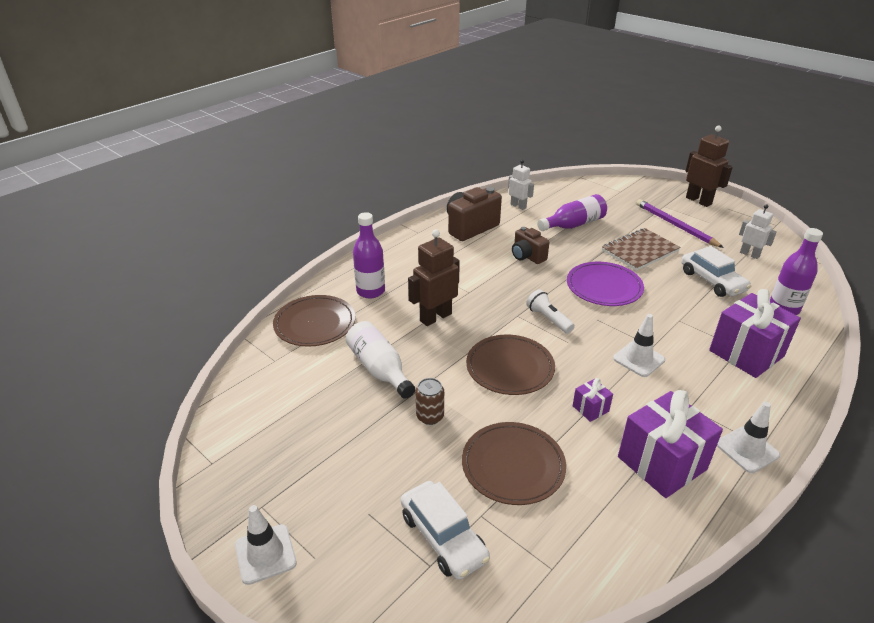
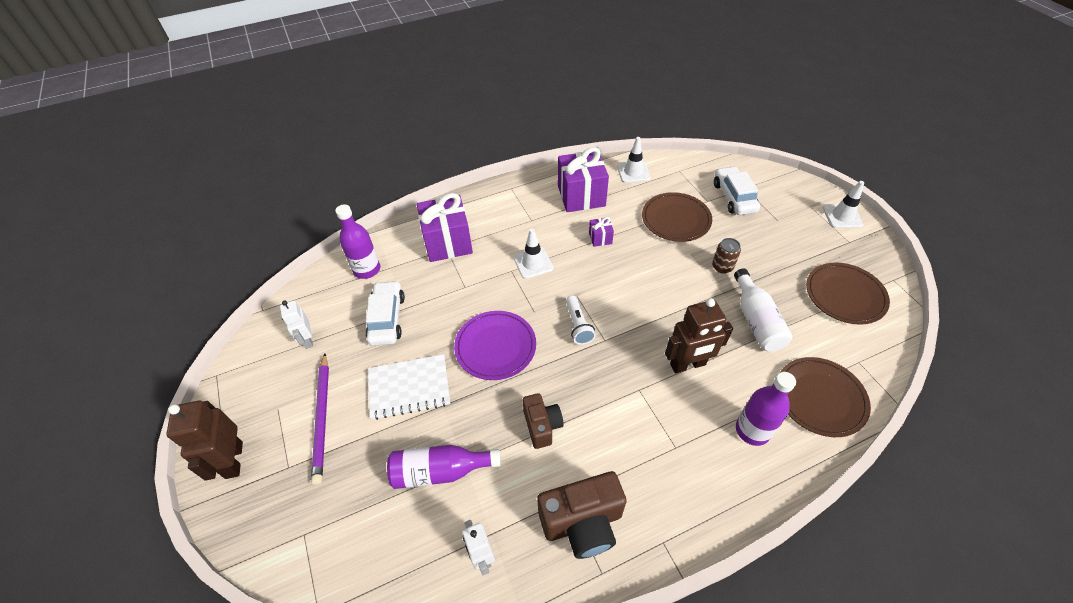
camera: 155 degrees left, 15 degrees up
brown plate [466,335,555,395] -> brown plate moved to [806,262,890,325]
brown notebook [602,228,681,271] -> white notebook [368,354,450,420]
white traffic cone [717,402,780,473] -> white traffic cone moved to [617,137,651,183]

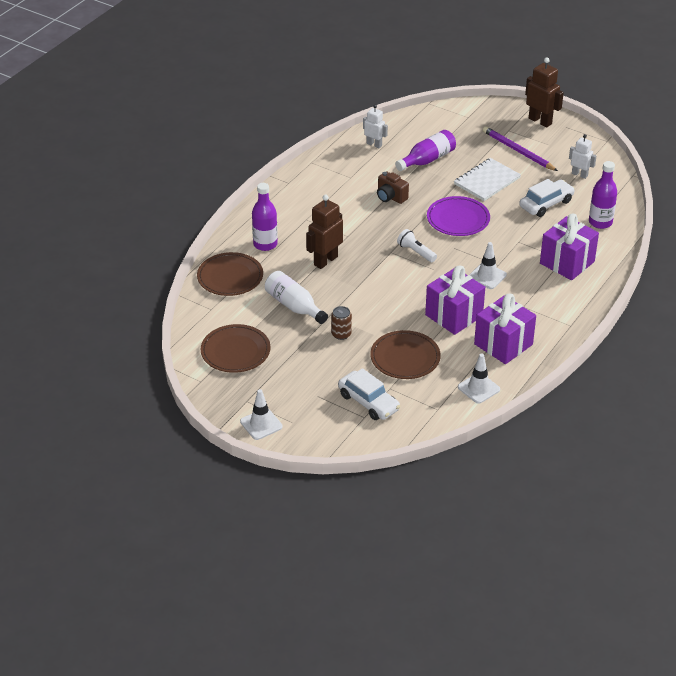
camera: 145 degrees right, 10 degrees down
white car [365,280,405,346] -> white car turned 90 degrees counterclockwise [519,179,575,217]
brown camera [537,471,627,559] -> none
purple gift [589,217,614,247] -> purple gift [425,266,485,335], size x2.20

